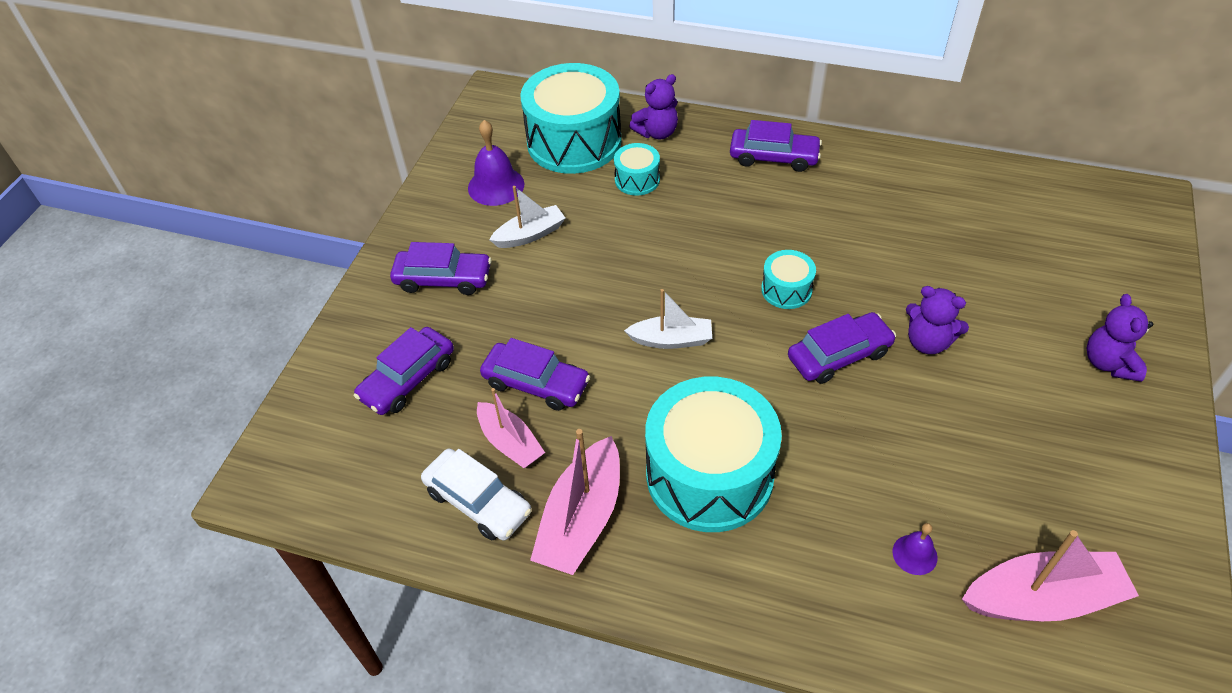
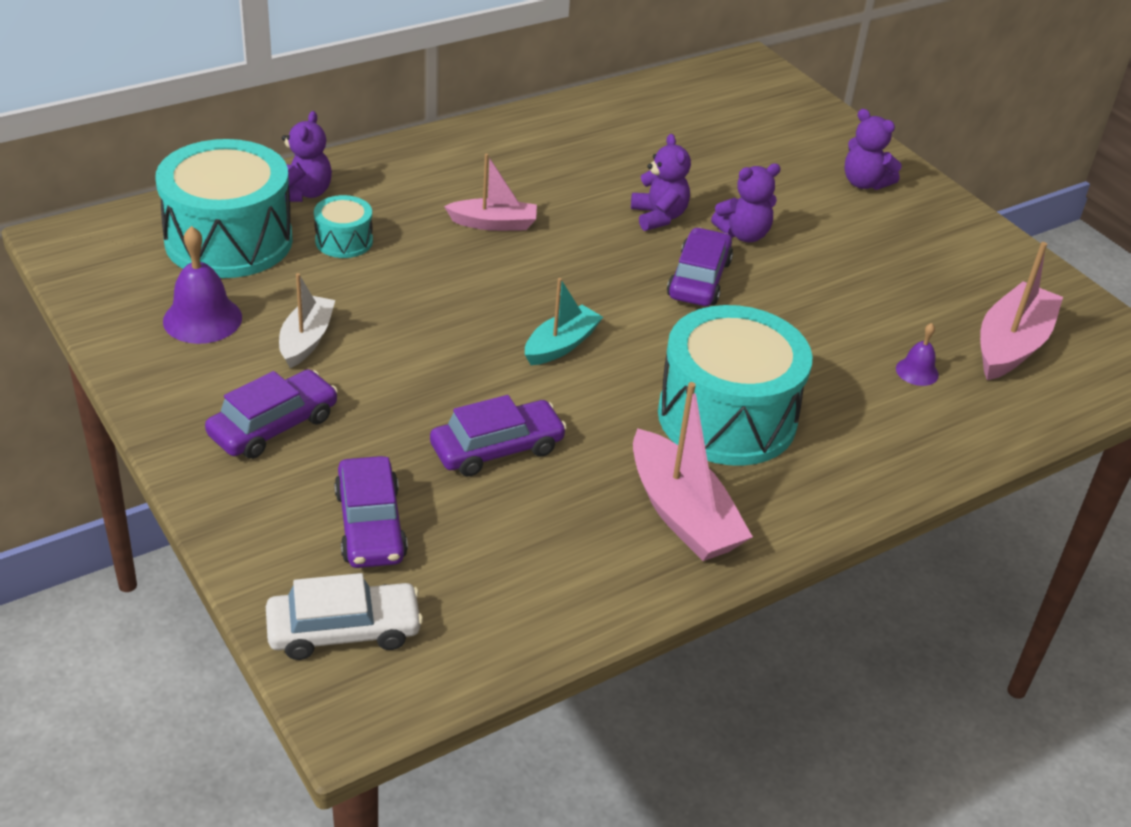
camera: 55 degrees left, 10 degrees down
white car [421,448,532,541] -> white car moved to [266,573,423,660]
pink boat [477,388,545,469] -> pink boat moved to [444,154,537,231]
white boat [624,289,712,349] -> turquoise boat [525,278,603,365]
purple car [730,120,822,172] -> none
turquoise drum [761,250,816,309] -> none
none -> purple teddy bear [631,134,691,231]

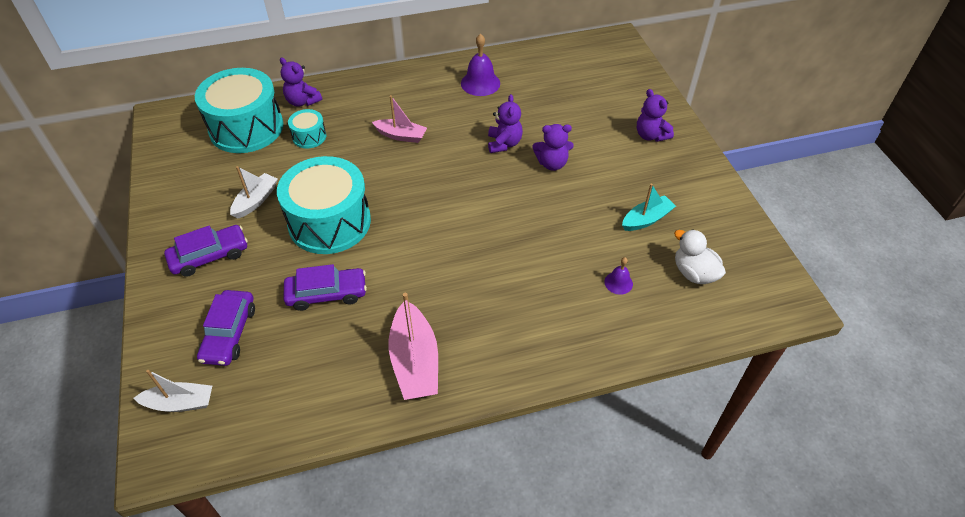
camera: 20 degrees right, 10 degrees up
purple bell [163,226,242,344] -> purple bell moved to [461,34,500,96]
white car [266,573,423,660] -> white boat [134,370,212,412]
purple teddy bear [282,111,332,202] -> purple teddy bear turned 105 degrees clockwise [280,58,322,107]
turquoise boat [525,278,603,365] -> turquoise boat moved to [622,184,676,231]
turquoise drum [658,305,812,466] -> turquoise drum moved to [277,156,371,254]
purple car [667,227,733,306] -> none
pink boat [980,242,1063,380] -> white duck [674,229,726,284]

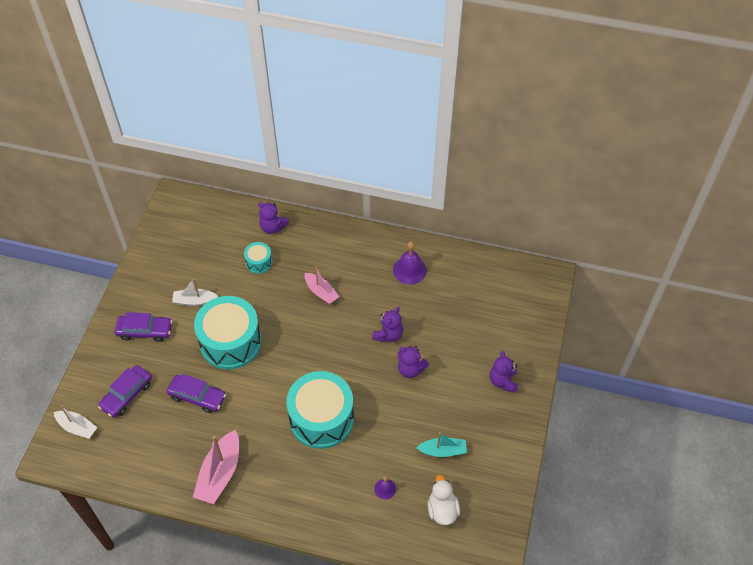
camera: 30 degrees right, 5 degrees up
turquoise drum [195,68,284,153] -> turquoise drum moved to [286,371,354,449]
white boat [230,166,278,219] -> white boat turned 150 degrees counterclockwise [172,279,219,306]
purple teddy bear [280,58,322,107] -> purple teddy bear turned 45 degrees counterclockwise [258,202,289,234]

